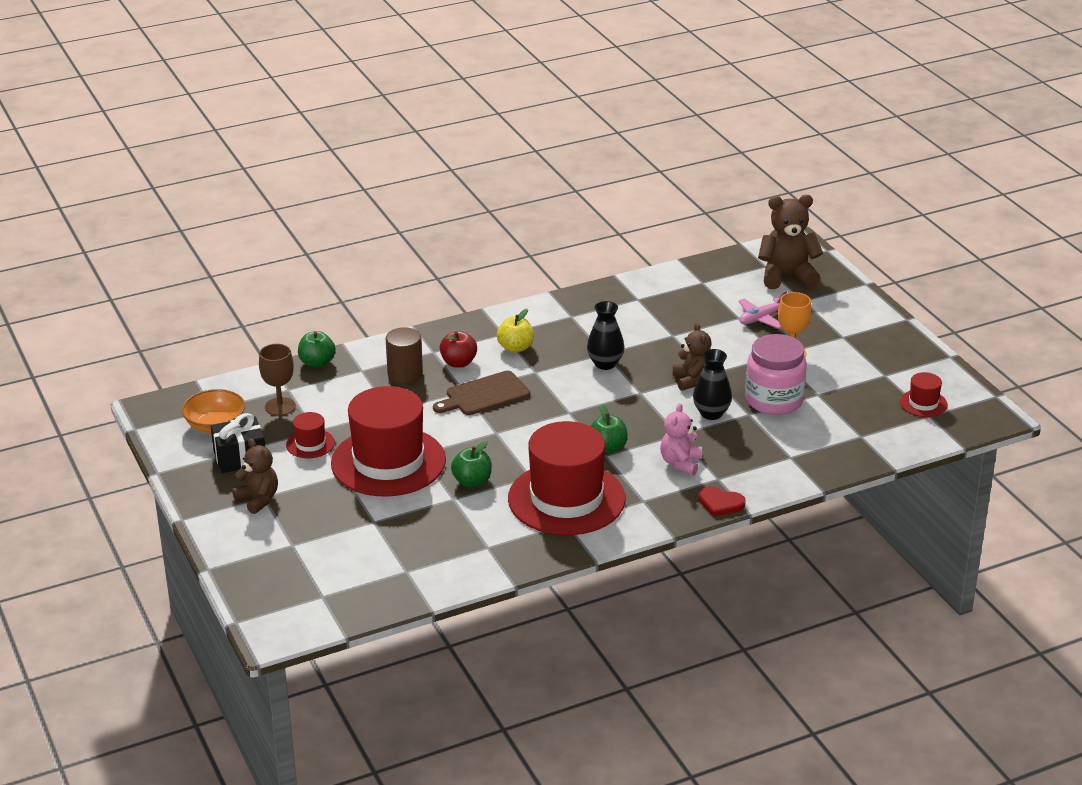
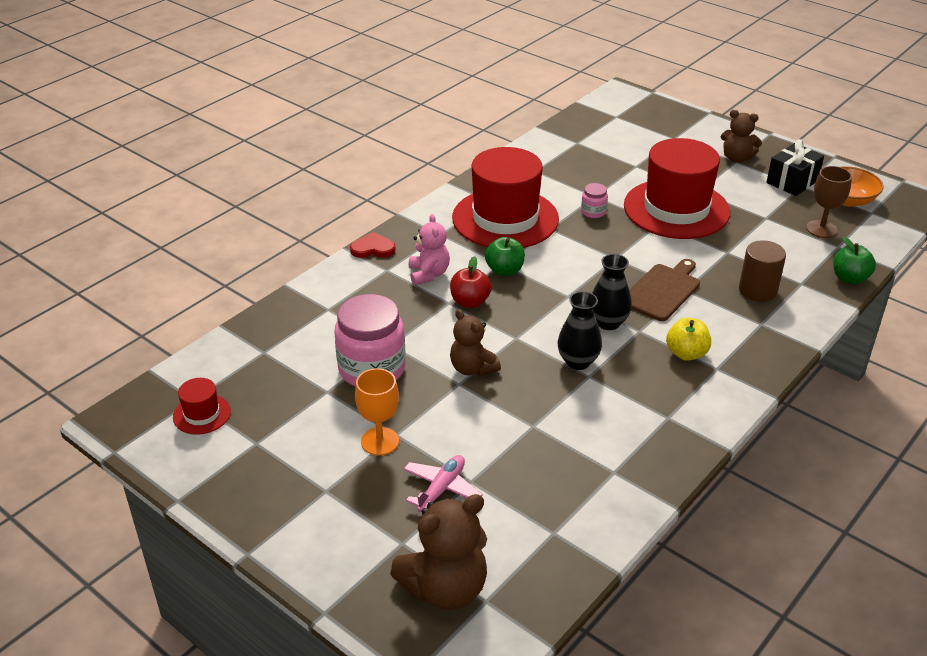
camera: 155 degrees right, 5 degrees up
red hat [286,412,335,458] -> none
red apple [440,331,477,368] -> red apple moved to [450,256,492,308]
green apple [451,441,492,488] -> pink jar [581,183,608,218]
black vase [693,349,732,420] -> black vase moved to [592,254,632,330]

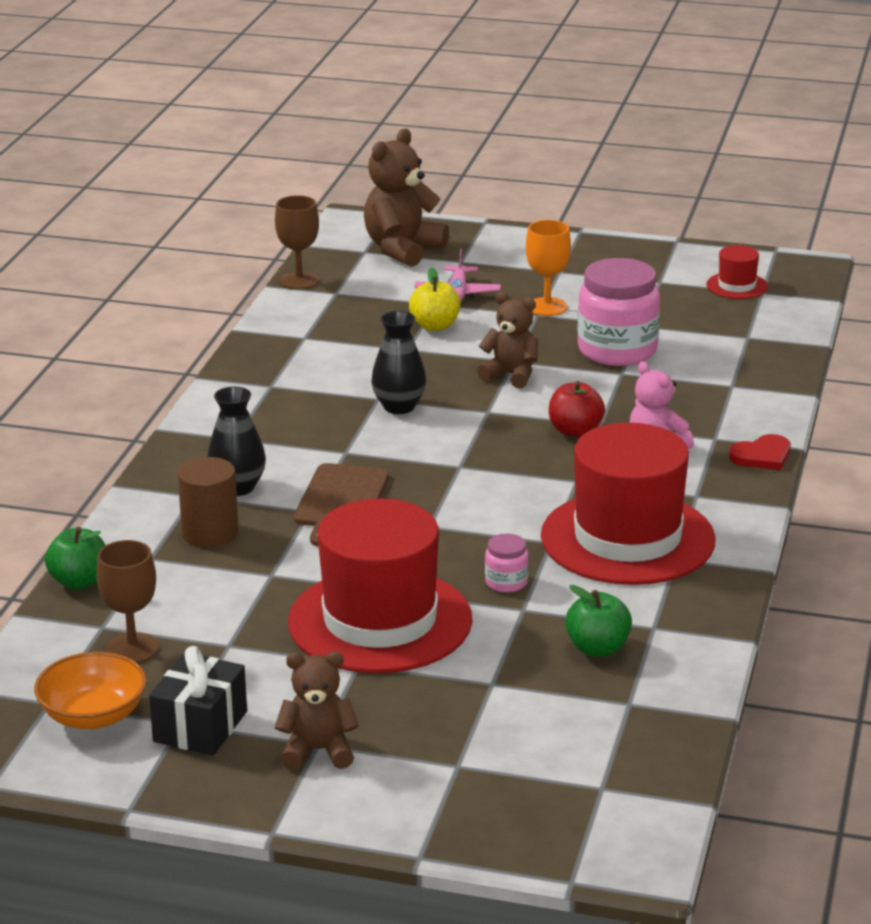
camera: 155 degrees right, 10 degrees down
green apple [485,237,525,276] -> green apple moved to [565,585,632,656]
black vase [592,254,632,330] -> black vase moved to [207,387,266,496]
yellow apple [666,318,711,361] -> yellow apple moved to [409,267,461,331]
none -> brown goblet [275,195,319,289]

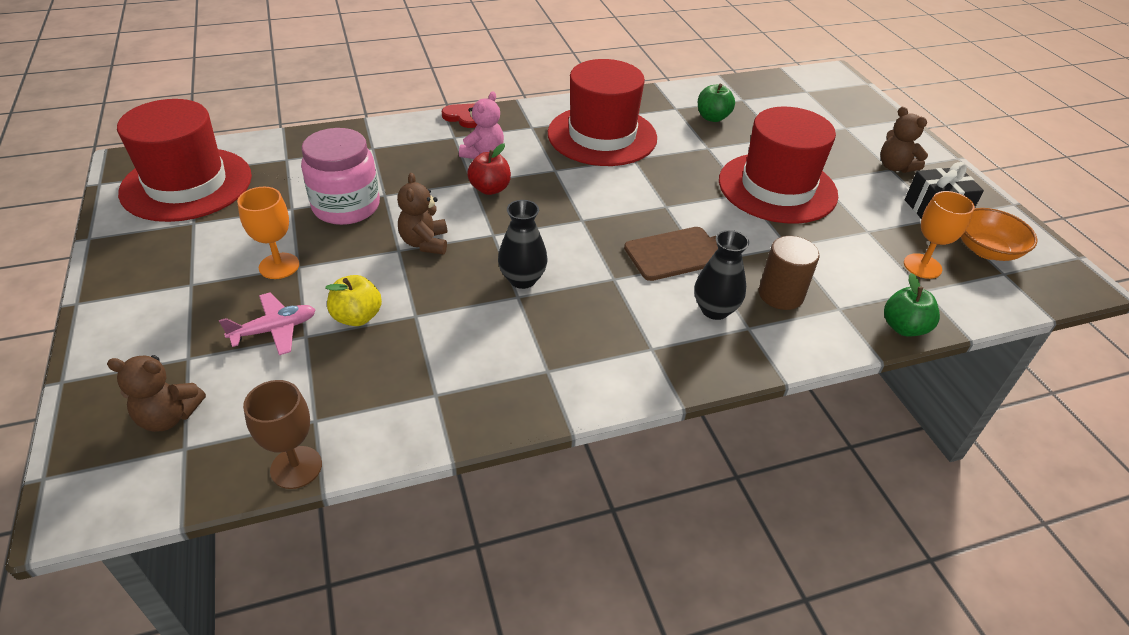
camera: 125 degrees left, 15 degrees up
brown goblet [96,540,159,663] -> orange goblet [904,191,975,279]
brown teddy bear [364,129,449,267] -> brown teddy bear [107,355,206,432], size x0.64
pink jar [485,533,529,593] -> none
red hat [706,245,768,299] -> red hat [117,99,252,222], size x2.33

